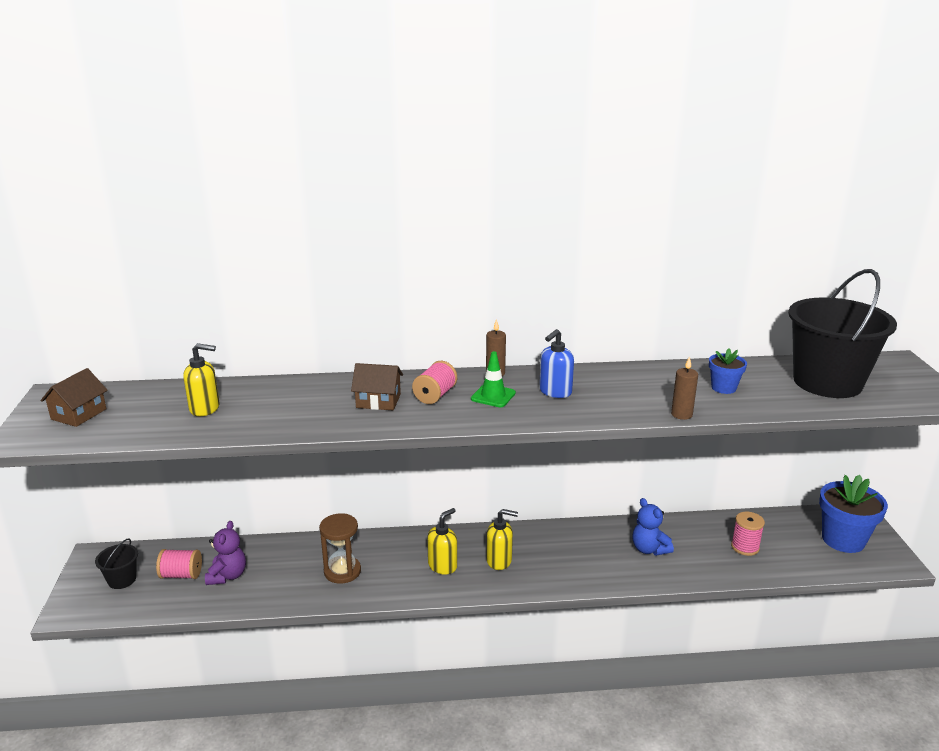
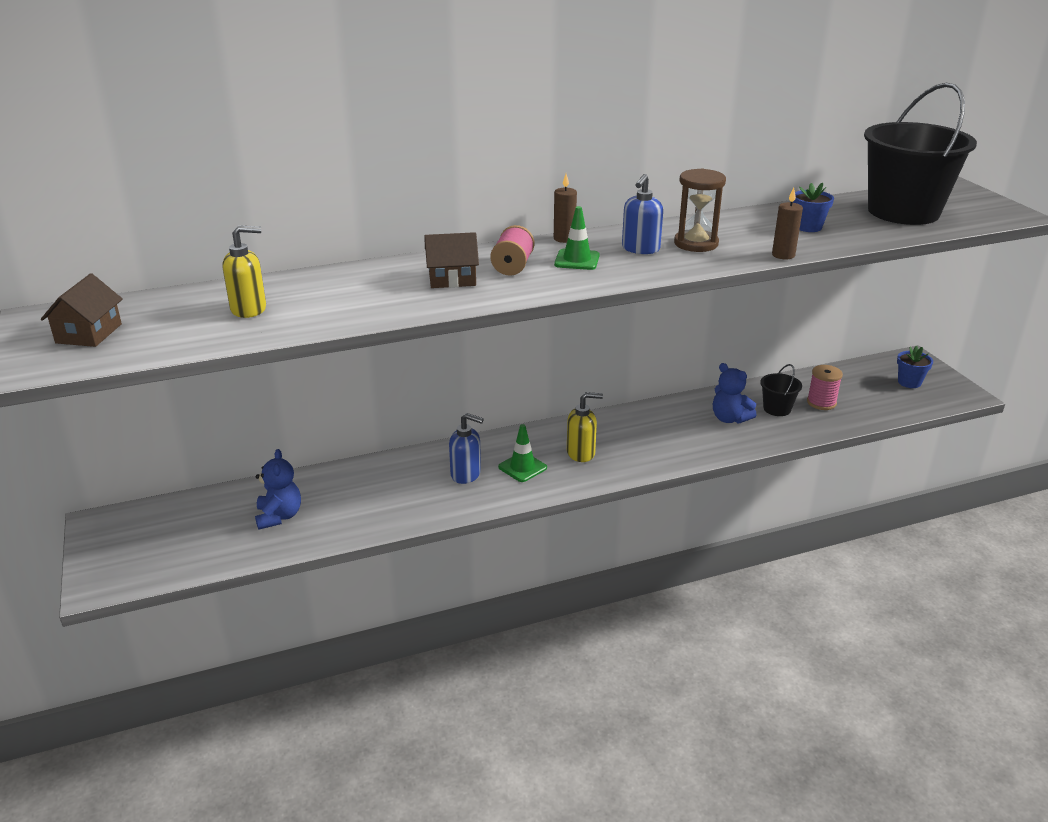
camera: 15 degrees left, 5 degrees up
black bucket [95,539,138,589] -> black bucket moved to [760,364,802,416]
pink spool [156,549,202,579] -> none
purple teddy bear [205,521,246,585] -> blue teddy bear [255,449,301,530]
brown hourglass [319,513,361,584] -> brown hourglass moved to [674,169,726,252]
yellow soap dispenser [427,508,457,575] -> green traffic cone [498,424,547,482]
blue flower pot [819,475,888,553] -> blue flower pot [897,346,933,388], size x0.53
none -> blue soap dispenser [449,413,484,484]

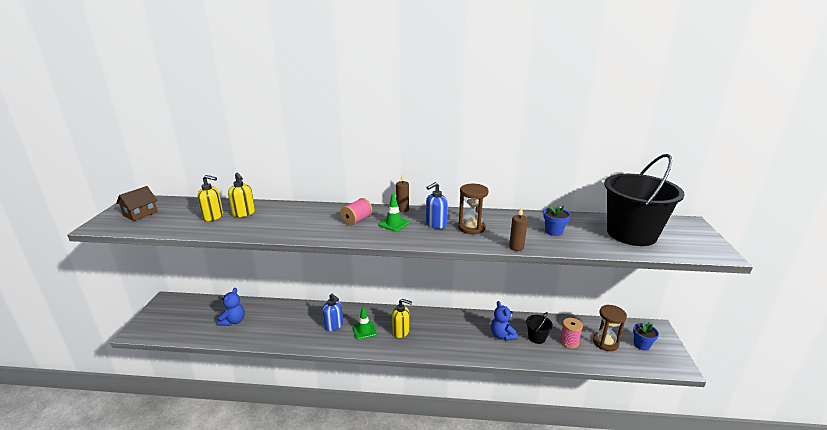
camera: 25 degrees right, 5 degrees down
brown house [425,232,479,288] -> none
none -> yellow soap dispenser [228,172,255,217]
none -> brown hourglass [593,305,627,351]

